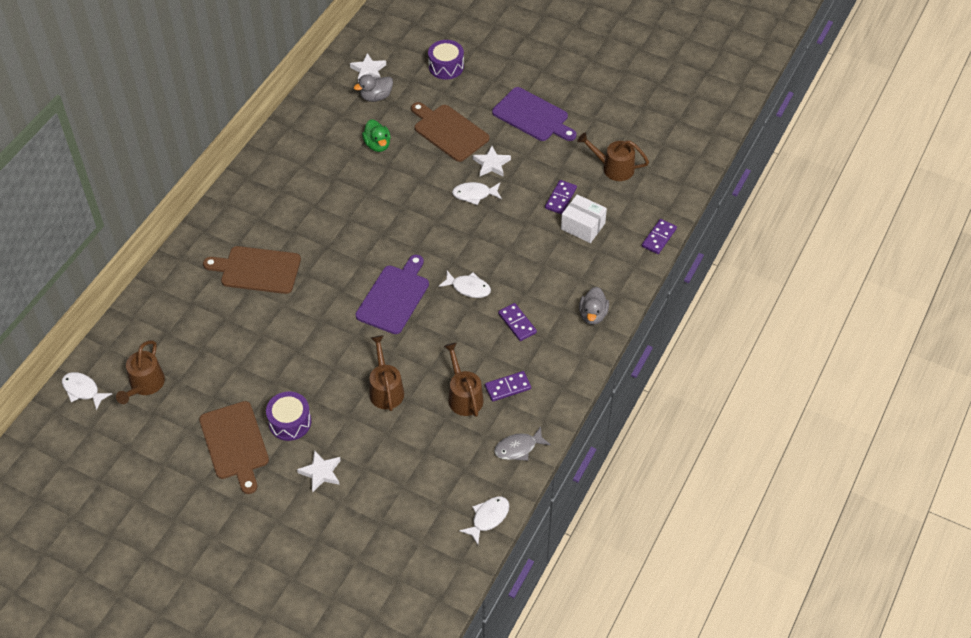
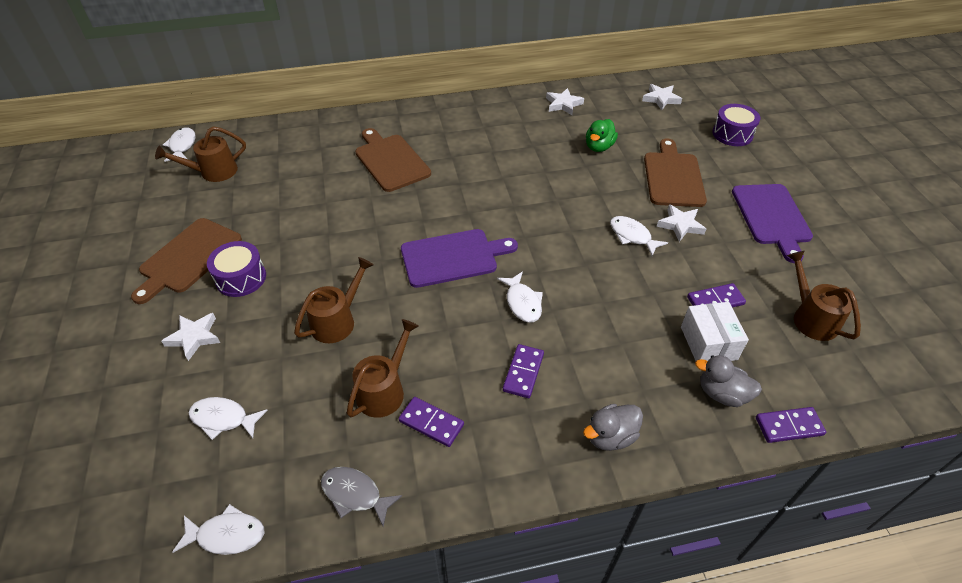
camera: 50 degrees right, 5 degrees down
grey duck [354,74,393,102] -> grey duck moved to [695,355,762,407]
none -> white fish [188,397,268,440]
none -> white star [546,88,584,115]

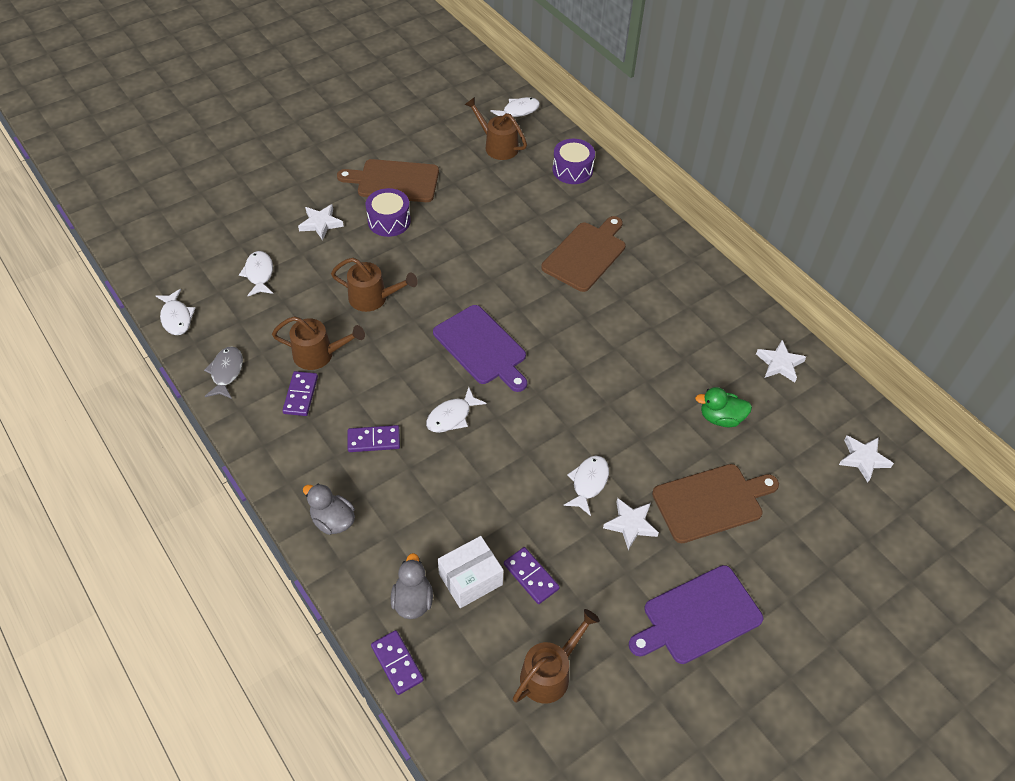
camera: 65 degrees right, 5 degrees up
purple drum [712,104,760,146] -> purple drum moved to [552,139,595,184]

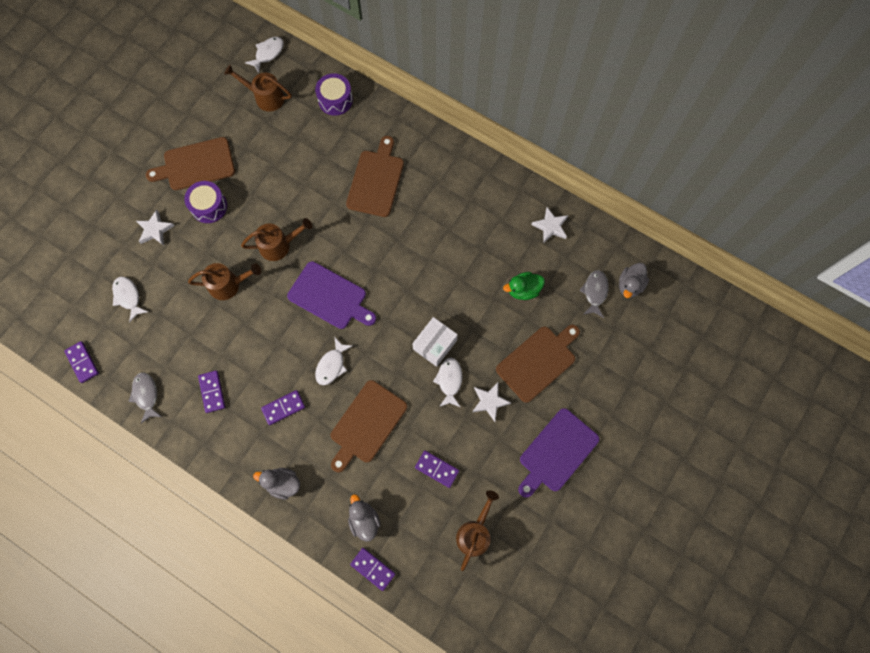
camera: 20 degrees left, 20 degrees up
white fish [156,289,195,335] -> purple domino [64,341,99,383]
brown watering can [272,316,365,370] -> brown watering can moved to [241,218,312,261]
white box [438,536,503,608] -> white box moved to [412,317,458,367]
white star [839,435,894,482] -> grey duck [619,263,649,298]
none -> brown cutting board [331,380,407,472]
none -> grey fish [579,270,609,318]

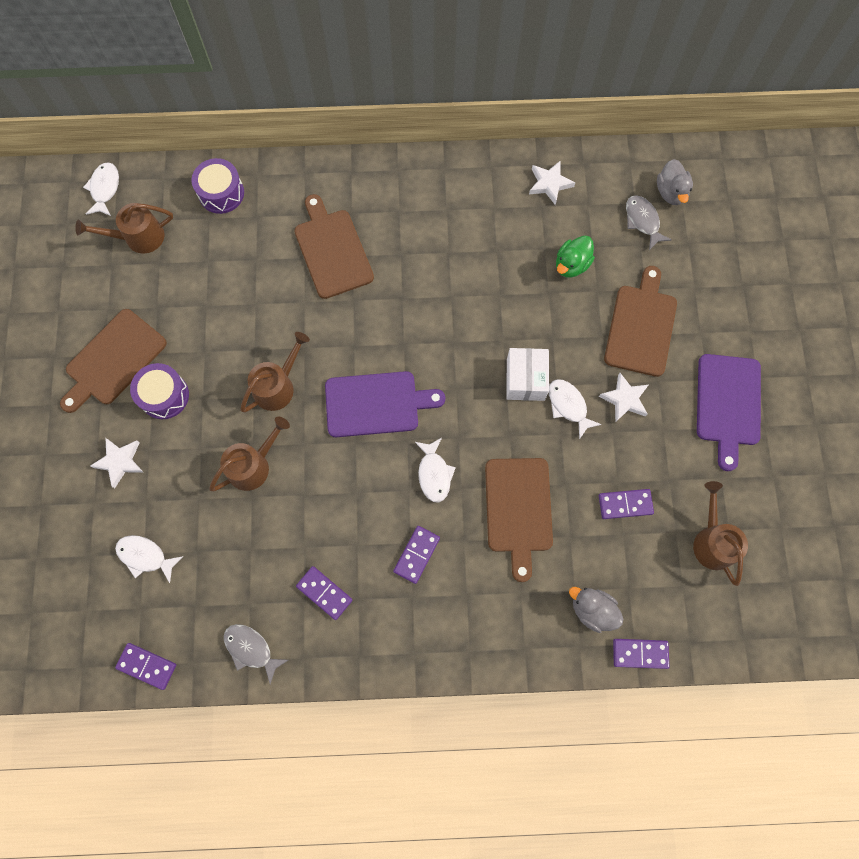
camera: 35 degrees left, 0 degrees up
grey duck [253,468,300,499] -> none

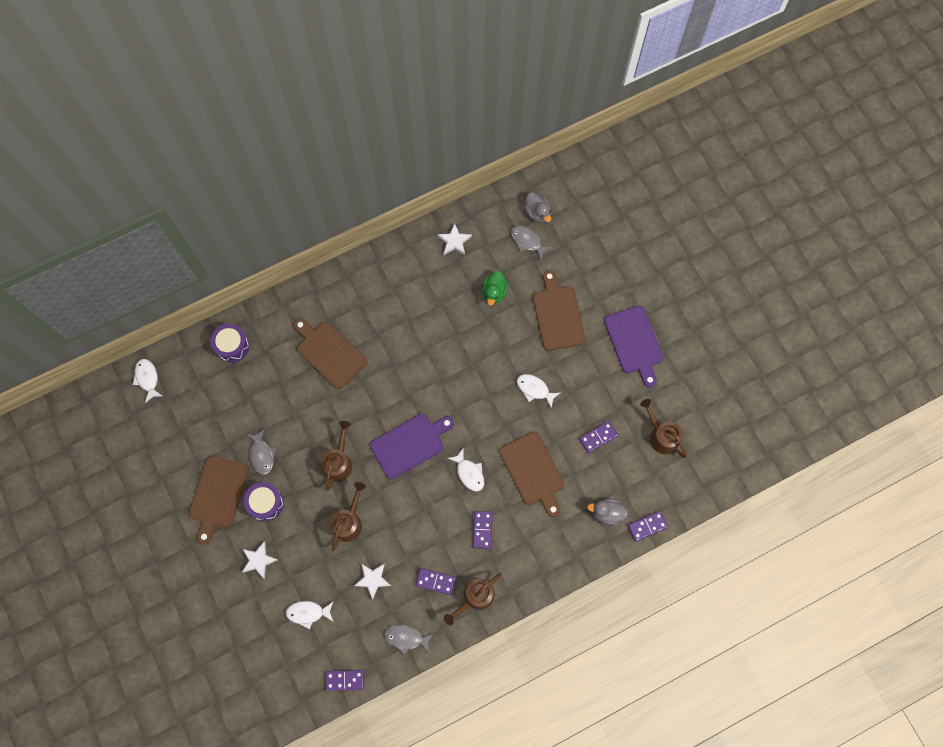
camera: 25 degrees left, 0 degrees up
brown watering can [75,203,173,254] -> brown watering can moved to [444,573,502,625]
white box [506,348,549,401] -> none
white star [599,373,648,423] -> white star moved to [354,563,391,600]
none -> grey fish [246,429,276,475]

